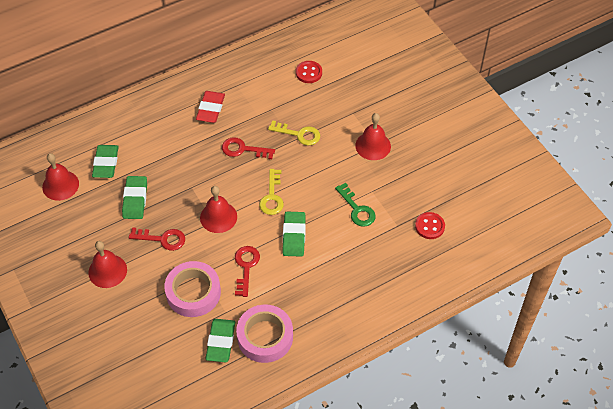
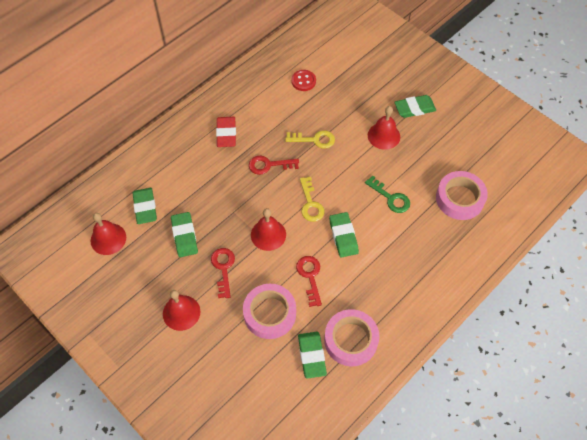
camera: 15 degrees left, 5 degrees up
red key [129,227,185,251] -> red key turned 90 degrees counterclockwise [211,248,235,298]
red button [415,212,445,239] -> pink tape [436,171,488,220]
none -> green eraser [394,95,436,118]

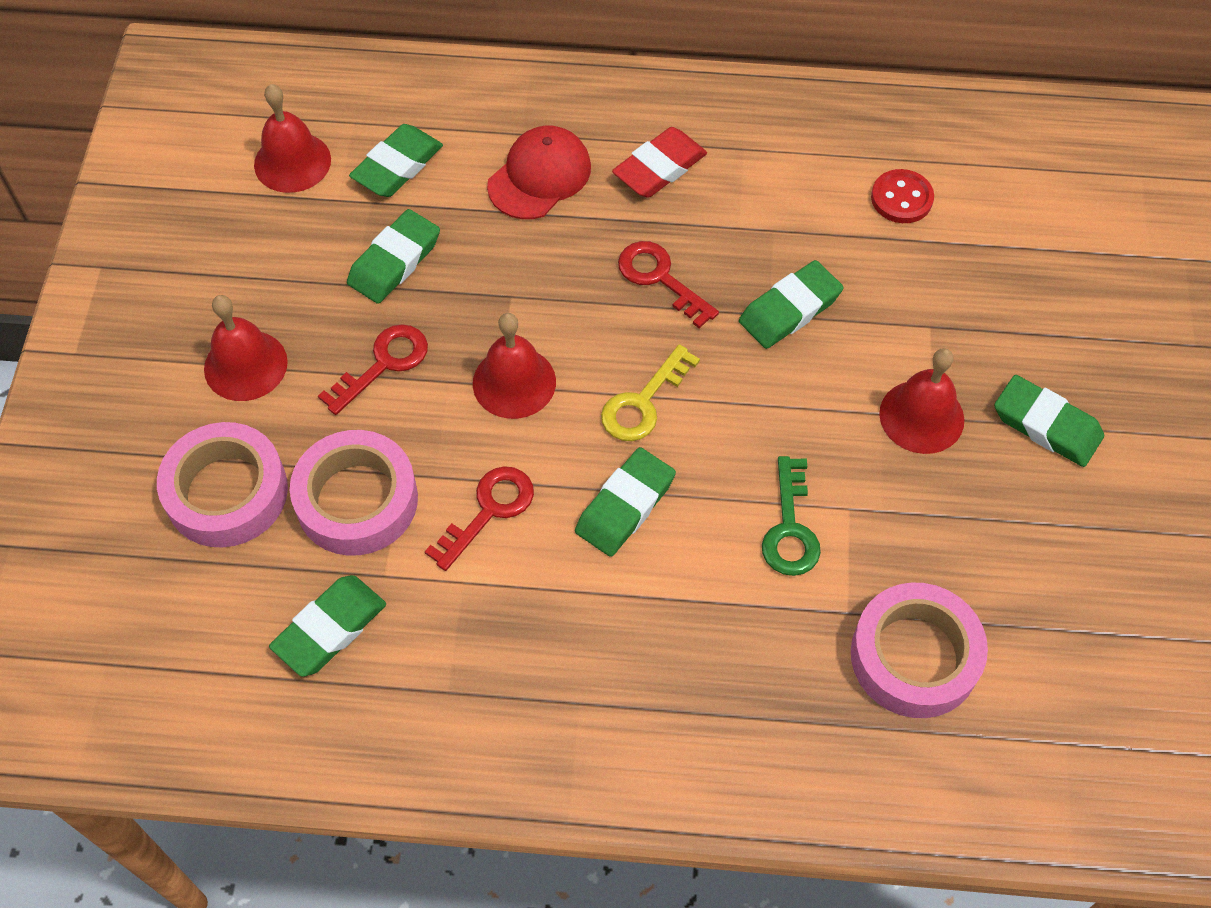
camera: 50 degrees right, 0 degrees up
yellow key [285,130,335,149] -> green eraser [739,260,844,349]
pink tape [324,309,380,366] -> pink tape moved to [157,422,288,548]
none -> red cap [487,126,591,219]

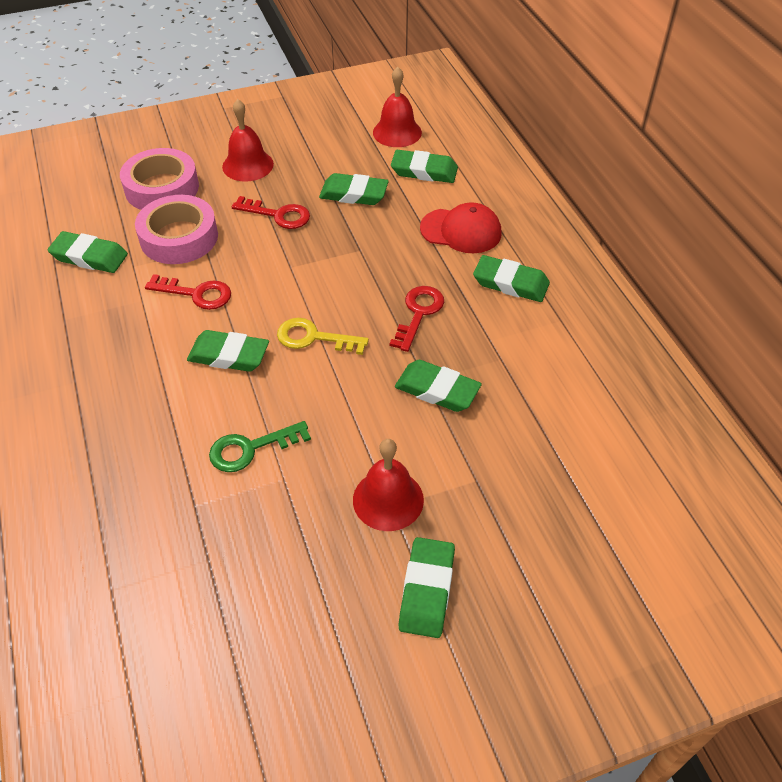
camera: 65 degrees right, 10 degrees down
red bell [473,313,556,419] -> none
red eraser [612,127,707,198] -> green eraser [473,255,550,302]
pink tape [851,583,988,718] -> none
red button [871,169,934,223] -> none

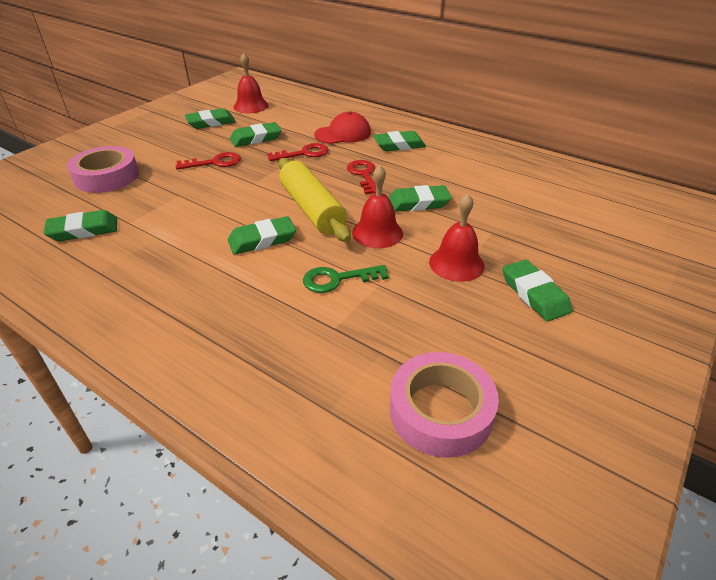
camera: 35 degrees left, 10 degrees down
pink tape [135,195,218,264] -> pink tape moved to [389,352,499,458]
red key [145,274,231,310] -> red key moved to [267,143,329,161]
green key [209,421,311,472] -> green key turned 45 degrees clockwise [303,265,389,293]
red bell [222,99,274,181] -> red bell moved to [352,165,403,248]
yellow key [277,318,369,355] -> yellow rolling pin [278,158,351,242]
green eraser [391,150,458,183] -> green eraser moved to [185,108,236,129]

